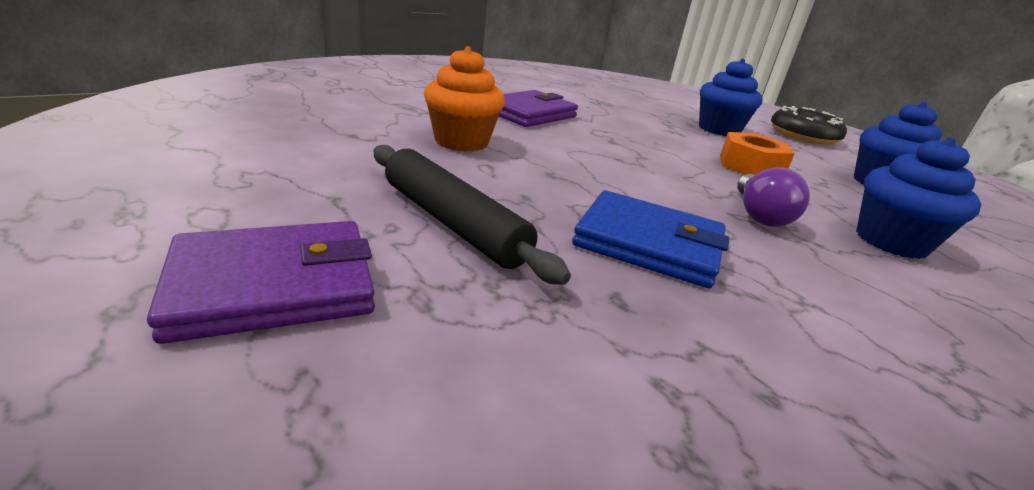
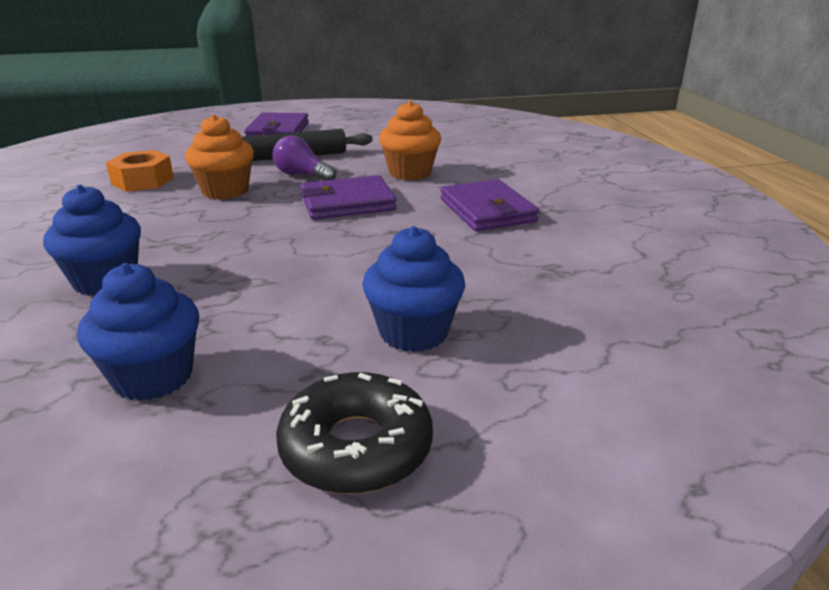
camera: 120 degrees right, 0 degrees up
blue wallet [572,190,729,288] -> orange cupcake [185,114,254,200]
orange nut [720,132,795,175] -> orange nut moved to [106,150,174,192]
purple light bulb [737,167,810,227] -> purple light bulb moved to [273,135,336,181]
none -> purple wallet [300,175,397,220]

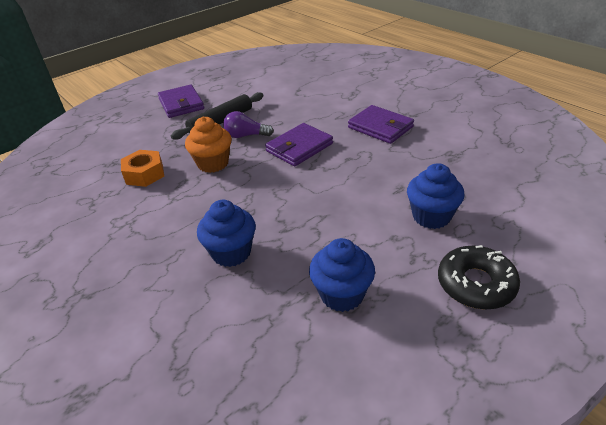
camera: 25 degrees left, 10 degrees up
orange cupcake [379,101,441,180] -> none

